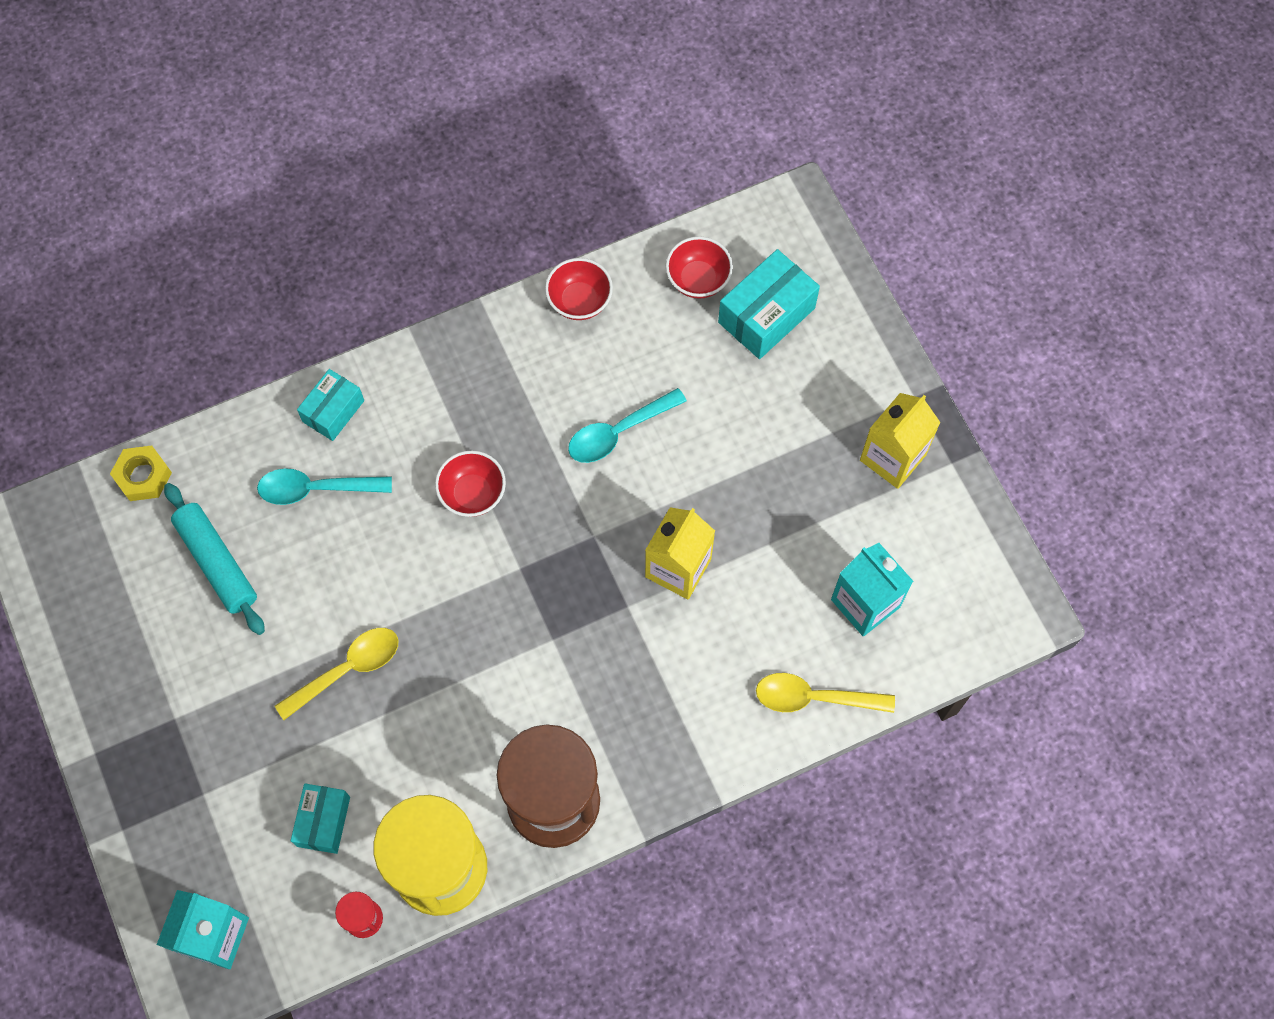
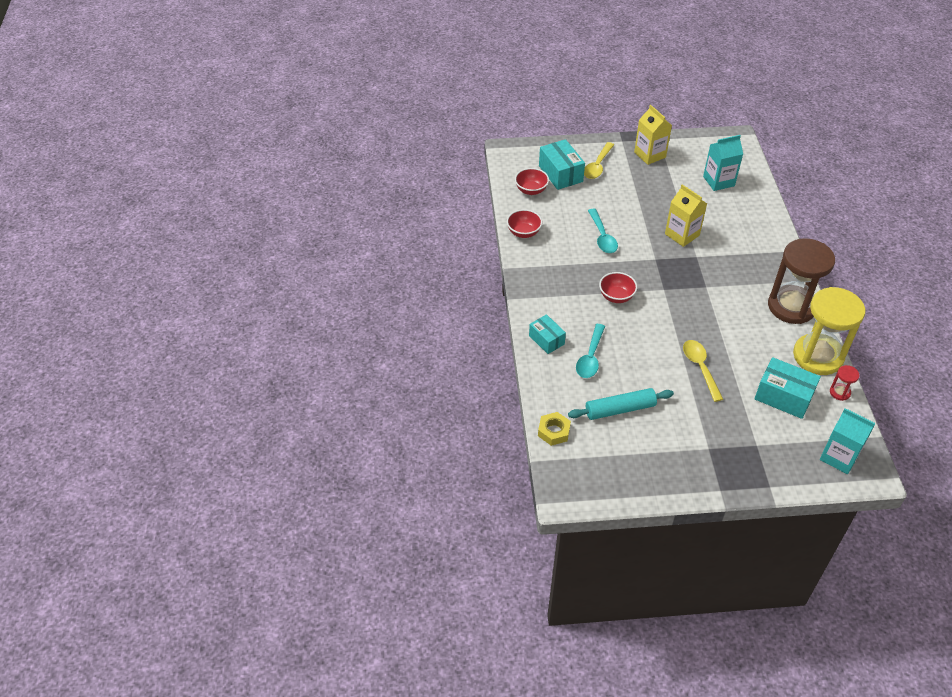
camera: 70 degrees left, 20 degrees down
turquoise box [291,784,350,854] -> turquoise box [754,357,821,419], size x1.56
yellow spoon [756,673,895,713] -> yellow spoon moved to [584,142,614,179]

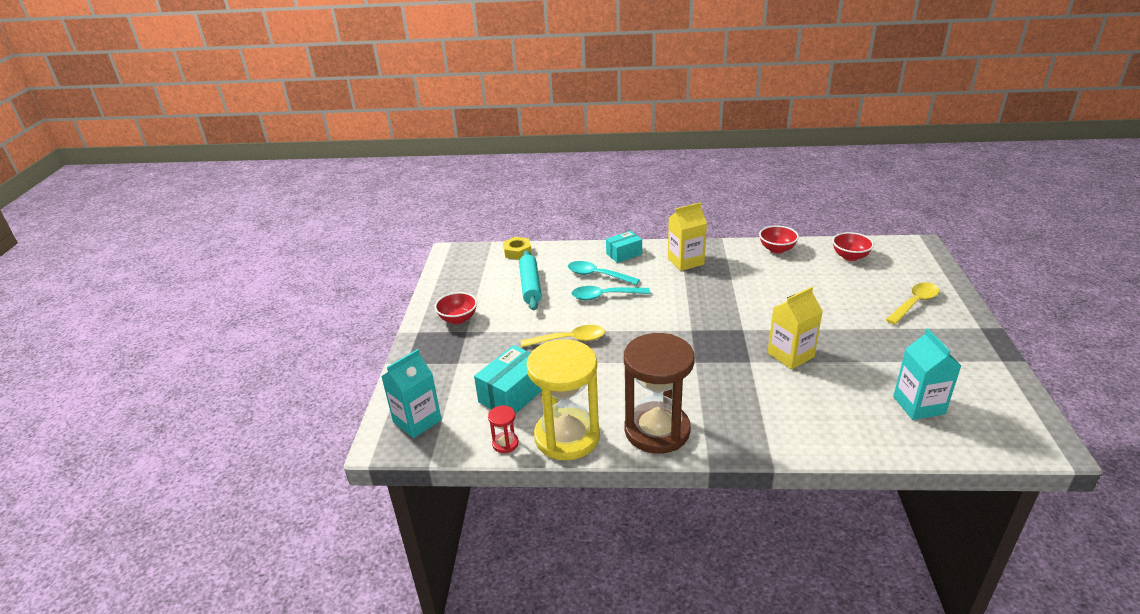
camera: 100 degrees right, 15 degrees down
turquoise box [539,139,585,190] -> none
yellow spoon [584,142,614,179] -> yellow spoon turned 105 degrees clockwise [886,283,939,325]
turquoise spoon [588,209,618,253] -> turquoise spoon moved to [571,286,650,300]
red bowl [599,272,637,303] -> red bowl moved to [435,292,477,324]
yellow carton [634,105,672,165] -> yellow carton moved to [668,202,707,271]

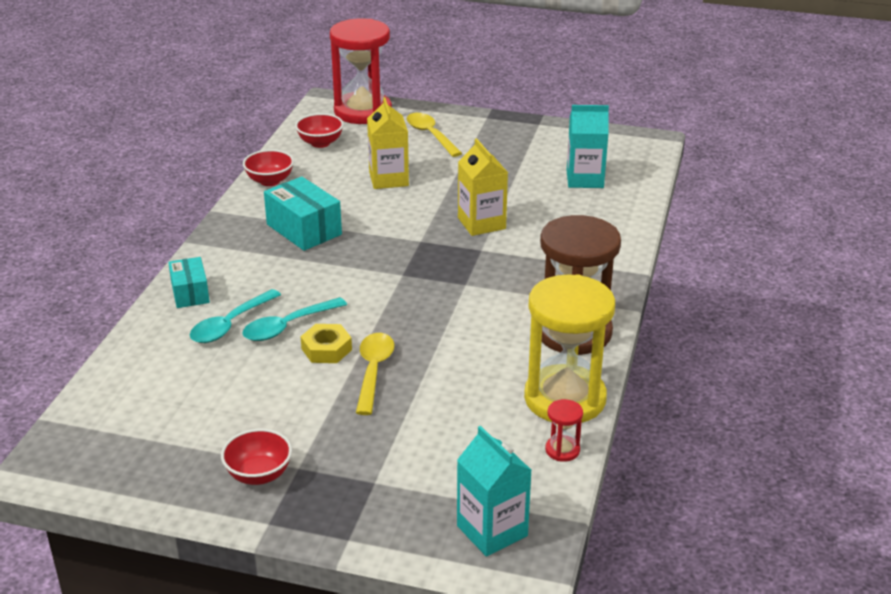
camera: 80 degrees left, 0 degrees up
turquoise box [474,345,541,414] -> turquoise box moved to [264,177,342,251]
yellow nut [503,237,532,260] -> yellow nut moved to [300,324,352,363]
turquoise rolling pin [519,250,542,311] -> none
turquoise spoon [571,286,650,300] -> turquoise spoon turned 45 degrees clockwise [242,297,347,341]
yellow carton [668,202,707,271] -> yellow carton moved to [367,97,409,189]
none -> red hourglass [330,19,392,124]

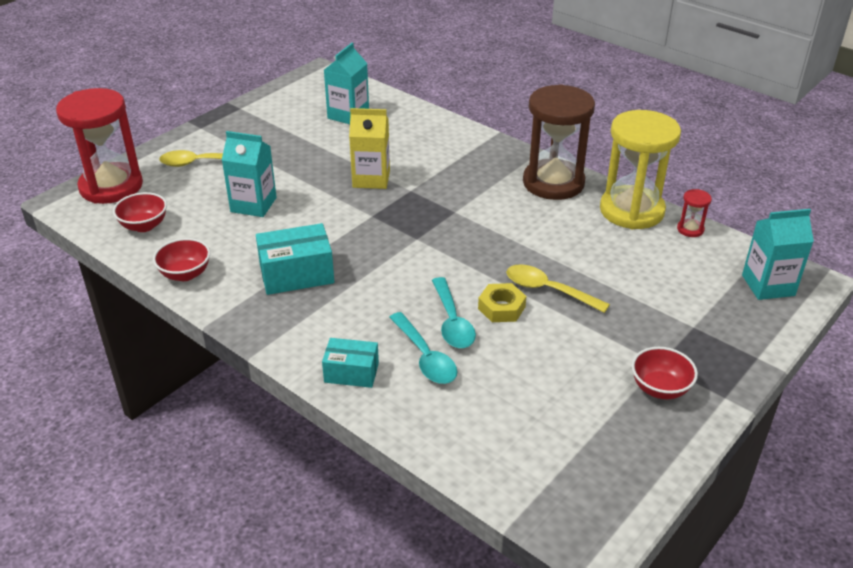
camera: 65 degrees left, 5 degrees up
yellow carton [367,97,409,189] -> turquoise carton [222,131,277,217]

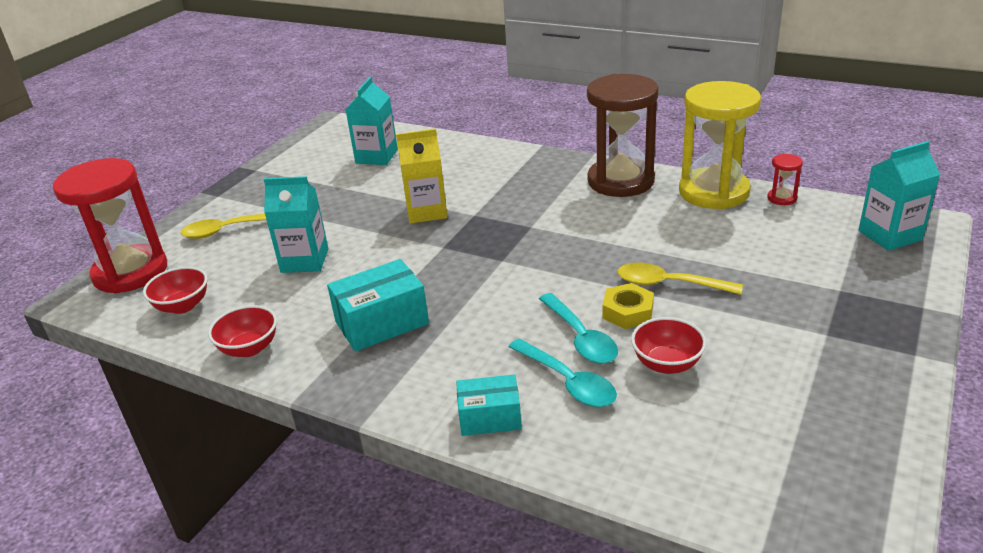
camera: 10 degrees left, 5 degrees down
red bowl [632,347,698,399] -> red bowl moved to [631,317,706,374]

